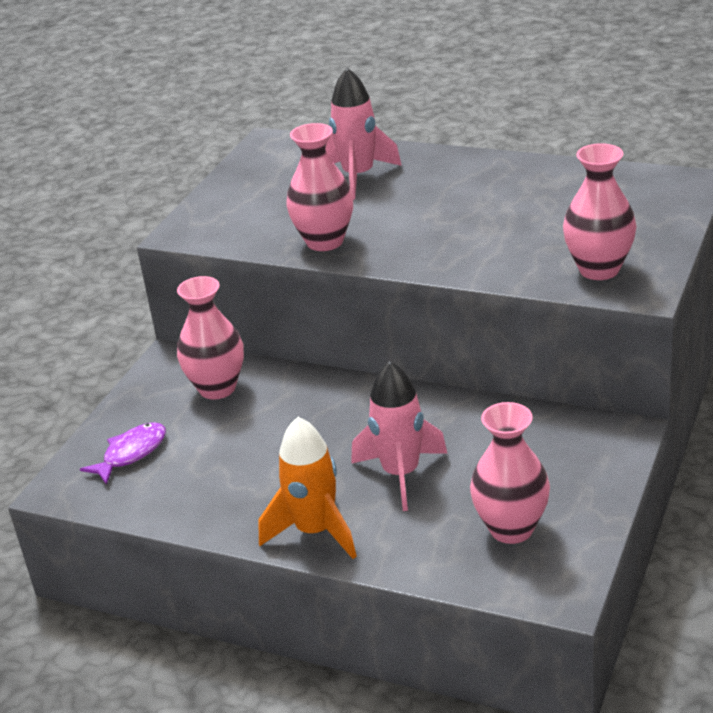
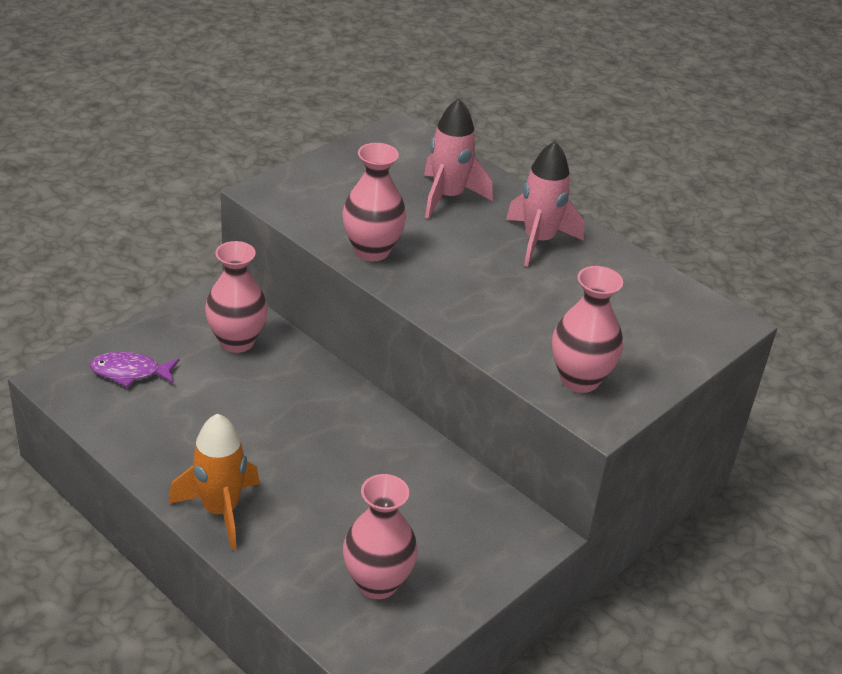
camera: 15 degrees right, 5 degrees up
purple fish [80,422,166,485] -> purple fish turned 150 degrees counterclockwise [90,352,180,387]
pink rocket [351,361,448,511] -> pink rocket moved to [506,141,584,267]

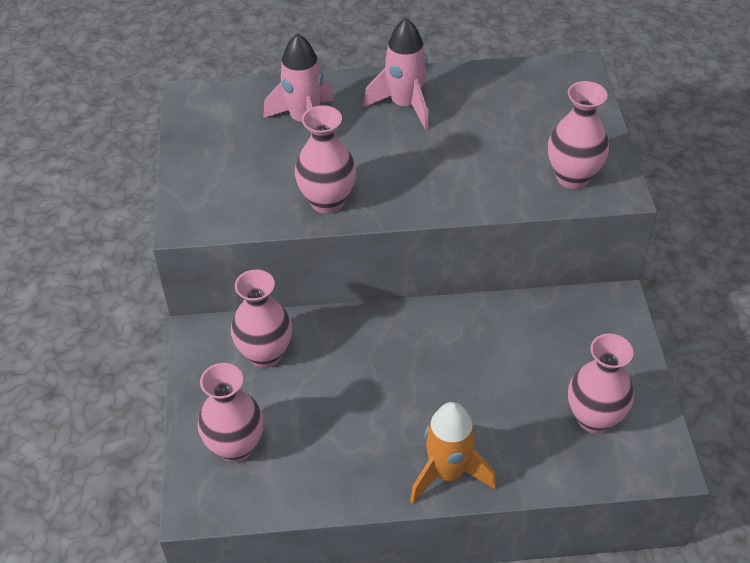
camera: 45 degrees left, 10 degrees up
purple fish [90,352,180,387] -> pink vase [198,363,264,462]

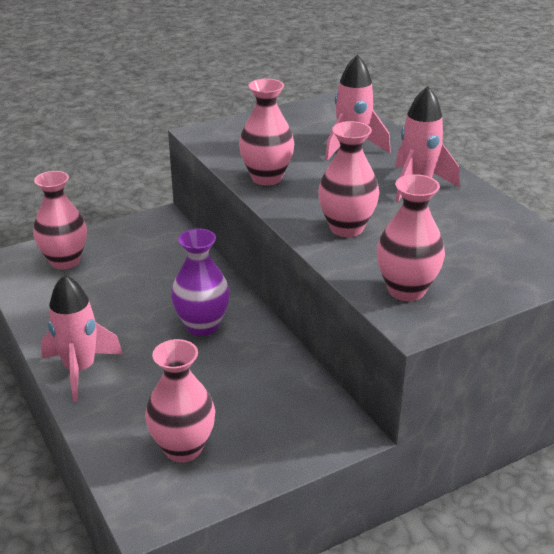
camera: 65 degrees right, 15 degrees down
pink vase [231,269,292,368] -> pink vase moved to [318,121,379,237]
orange rocket [410,402,496,503] -> pink rocket [41,274,123,402]
none -> purple vase [171,228,230,336]

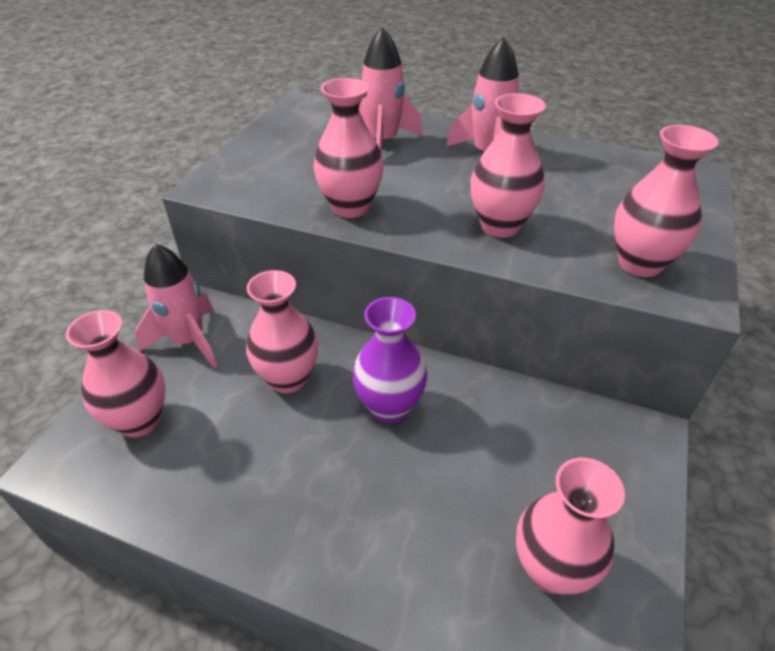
camera: 40 degrees left, 10 degrees up
pink rocket [41,274,123,402] -> pink rocket moved to [135,243,217,368]
none -> pink vase [246,270,318,393]

